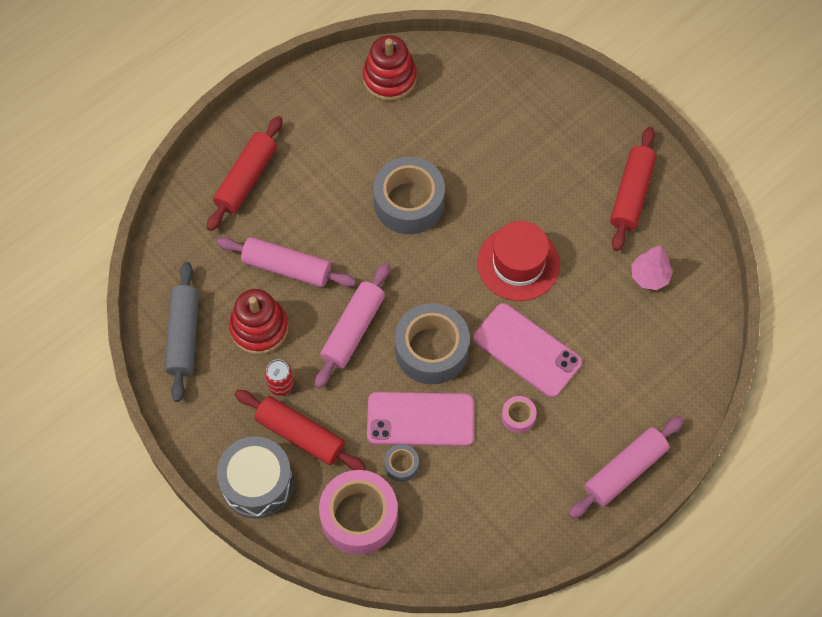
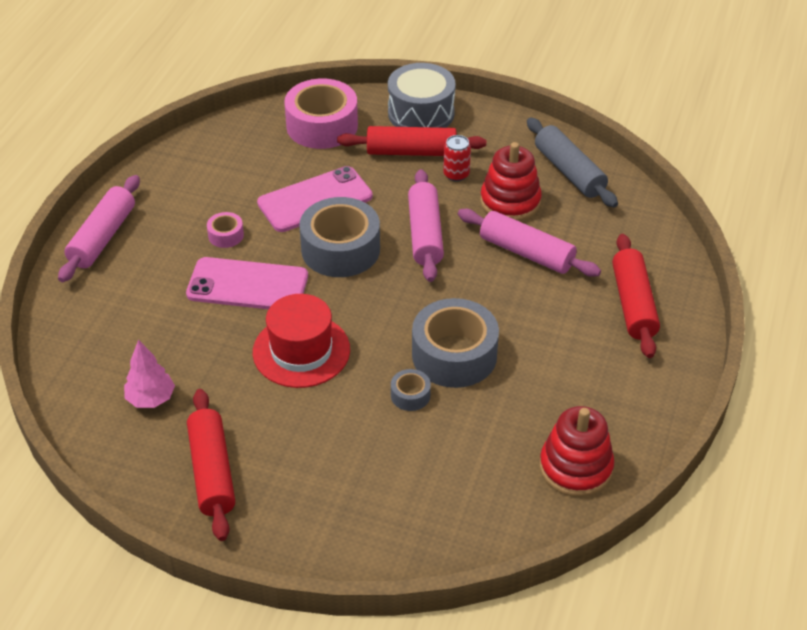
camera: 150 degrees right, 20 degrees down
pink rolling pin [217,237,356,287] -> pink rolling pin turned 45 degrees clockwise [458,209,601,277]
grey tape [384,444,419,482] -> grey tape moved to [391,369,431,411]

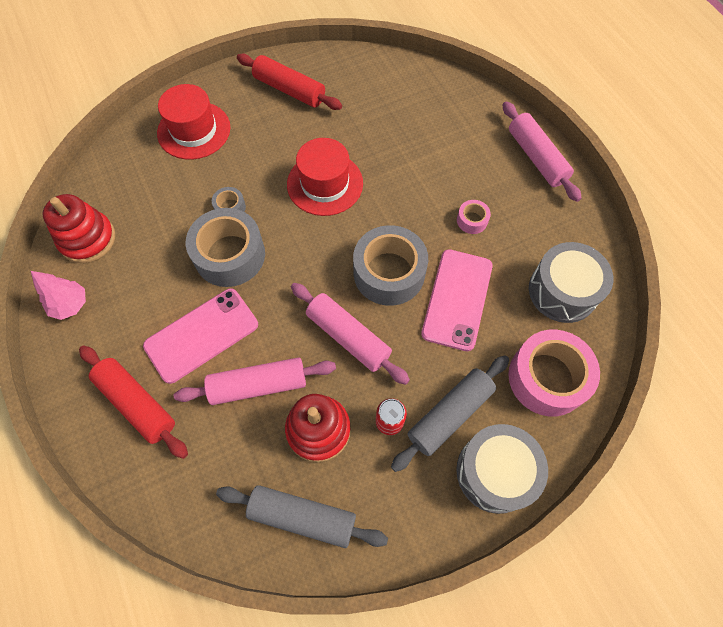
camera: 135 degrees right, 20 degrees up
pink tree [124,340,175,408] -> pink tree moved to [31,271,86,320]
pink phone [186,257,308,309] -> pink phone moved to [143,288,258,384]
red rolling pin [337,126,486,156] -> grey rolling pin [391,355,509,472]
none -> red hat [157,84,230,160]
none -> grey drum [529,242,613,323]

